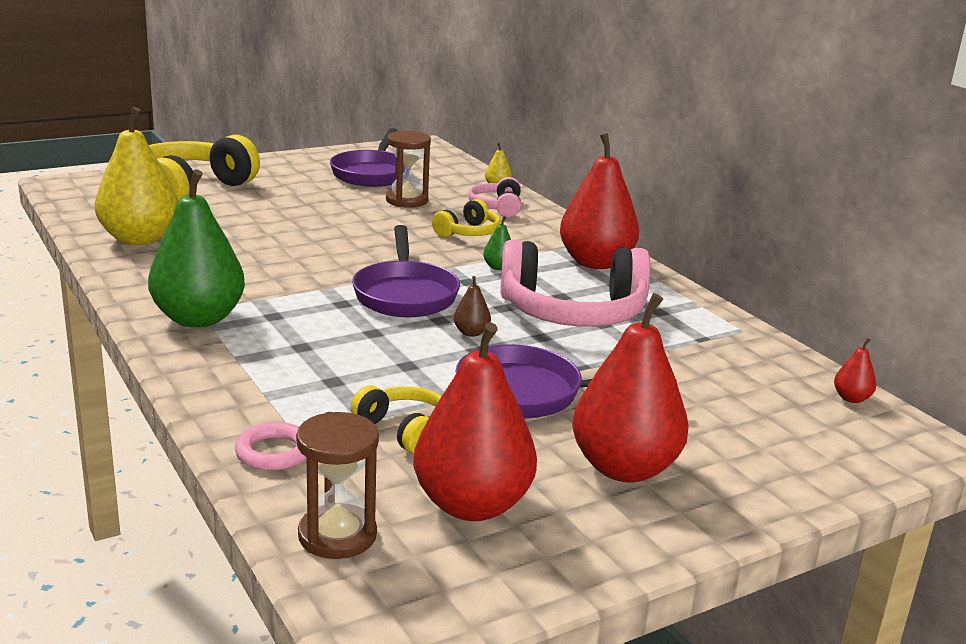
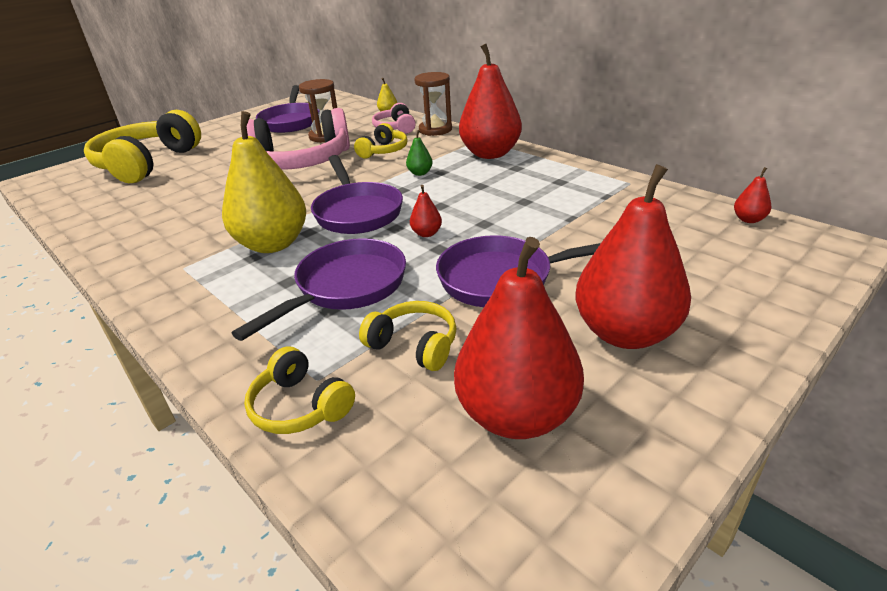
camera: 10 degrees left, 10 degrees up
yellow pear [95,107,178,245] -> yellow pear moved to [222,111,306,253]
green pear [148,169,245,328] -> none
pink ring [235,422,307,471] -> yellow headphones [244,346,355,434]
brown hourglass [296,412,379,559] -> brown hourglass moved to [414,72,452,136]
brown pear [454,276,491,337] -> red pear [410,185,442,237]
pink headphones [500,240,651,327] -> pink headphones moved to [247,108,350,170]
none -> purple pan [232,238,406,341]

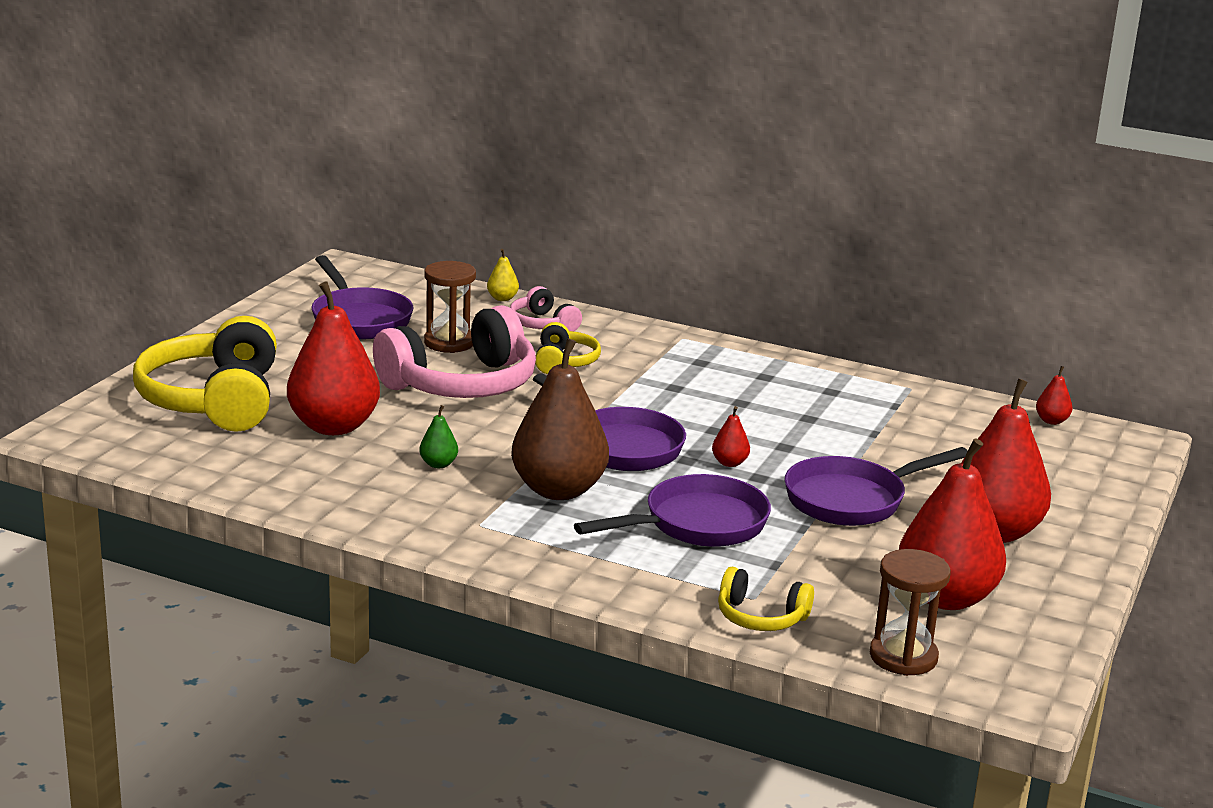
camera: 25 degrees left, 10 degrees down
yellow pear [222,111,306,253] -> brown pear [511,338,609,500]
purple pan [232,238,406,341] -> purple pan turned 45 degrees clockwise [574,474,771,547]
yellow headphones [359,301,457,371] -> none
green pear [406,130,433,176] -> green pear moved to [419,405,458,468]
brown hourglass [414,72,452,136] -> brown hourglass moved to [870,549,951,676]
red pear [459,43,522,159] -> red pear moved to [287,281,380,435]

